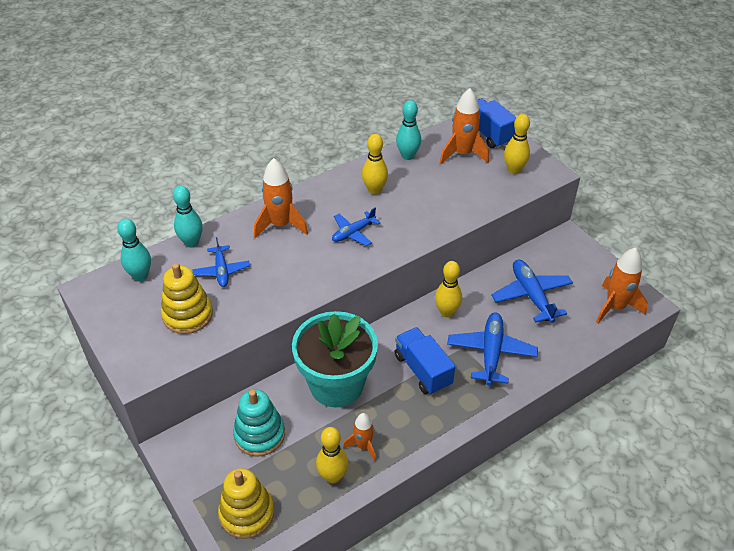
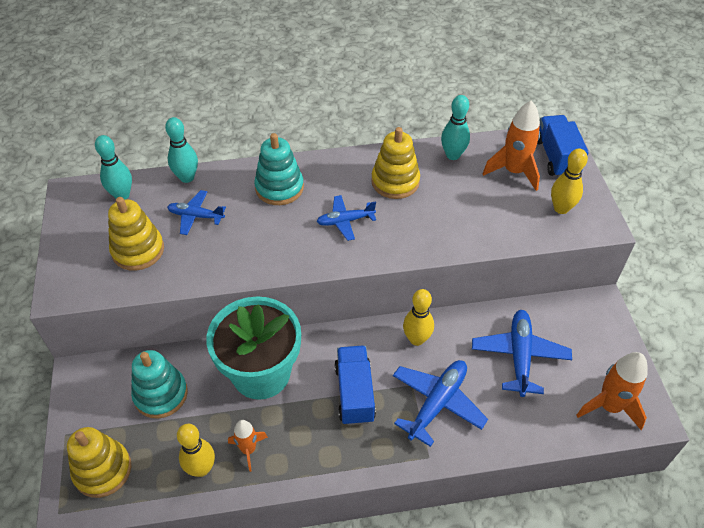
camera: 25 degrees right, 5 degrees up
blue plane [192,237,250,287] -> blue plane turned 90 degrees clockwise [167,190,226,235]
orange rocket [254,158,308,238] -> turquoise stacking toy [254,133,304,205]
yellow bowling pin [362,134,388,195] -> yellow stacking toy [371,127,420,199]

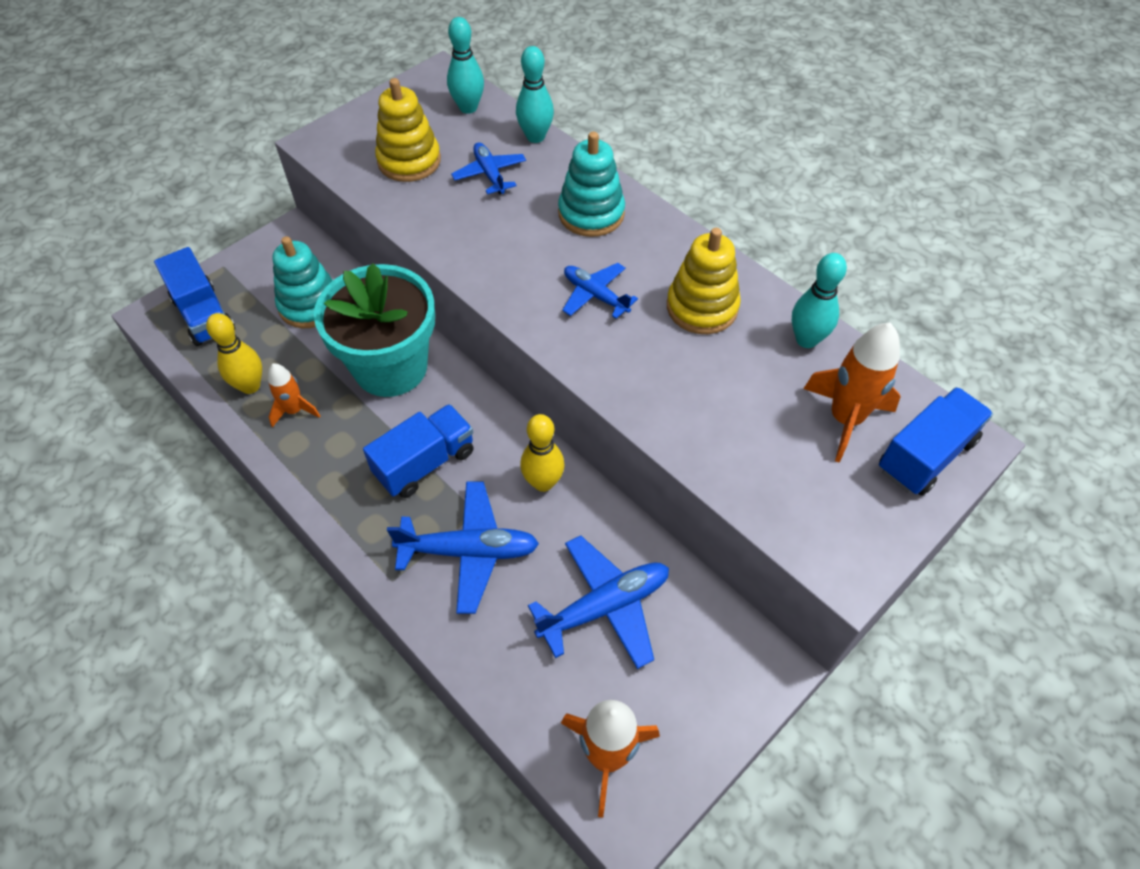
camera: 55 degrees right, 5 degrees up
yellow stacking toy [67,427,131,498] -> blue truck [154,247,235,346]
yellow bowling pin [551,149,588,214] -> none

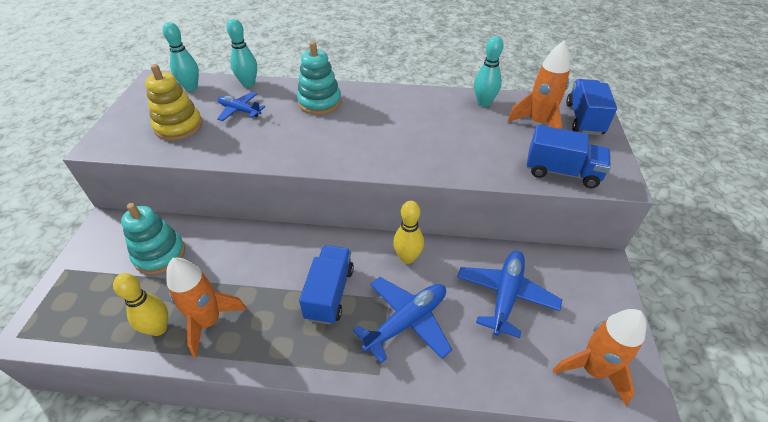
camera: 40 degrees left, 10 degrees down
blue truck [154,247,235,346] -> blue truck moved to [527,125,611,188]
orange rocket [268,363,320,428] -> orange rocket [166,258,247,358], size x1.66
turquoise flower pot [314,263,435,397] -> none
blue plane [562,263,638,319] -> none
yellow stacking toy [667,228,741,334] -> none

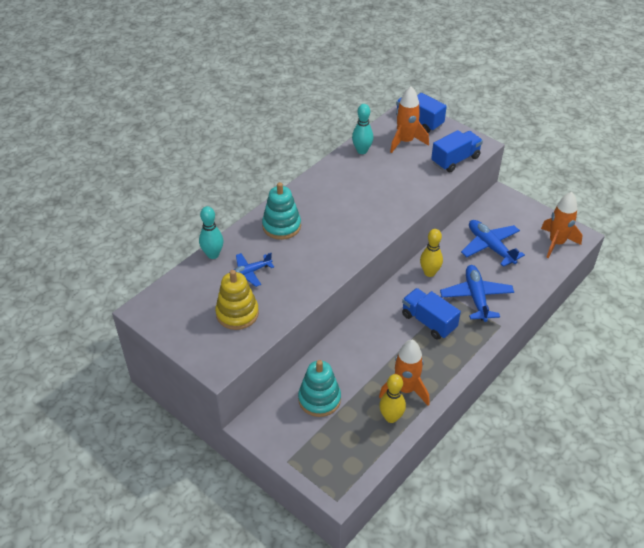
camera: 55 degrees left, 0 degrees up
turquoise bowling pin [163,22,199,91] -> none

